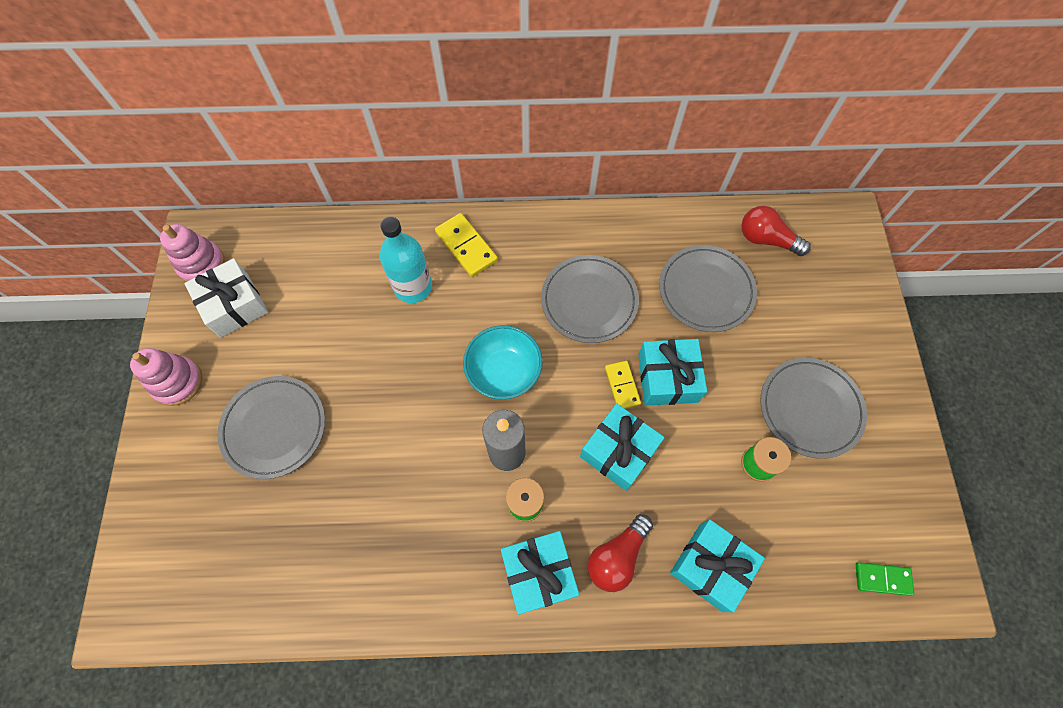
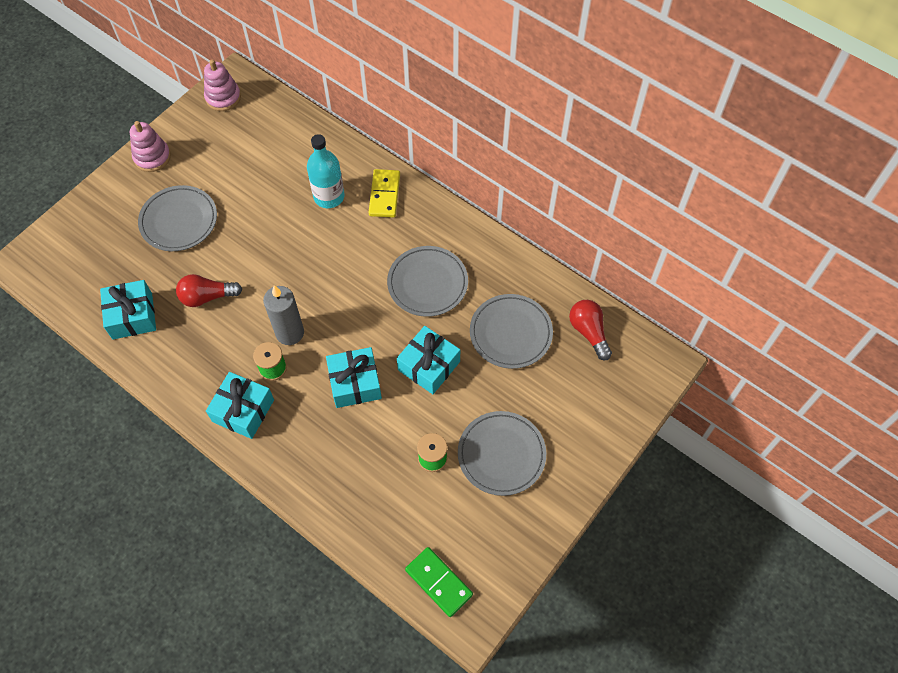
camera: 40 degrees right, 5 degrees down
white gift [185,258,268,338] -> none
turquoise bowl [463,325,543,400] -> none
red light bulb [588,514,653,592] -> red light bulb moved to [176,274,242,307]
yellow domino [605,361,641,409] -> none
turquoise gift [670,520,765,612] -> turquoise gift moved to [100,280,156,340]
green domino [856,562,914,596] -> green domino [405,547,473,617], size x1.51

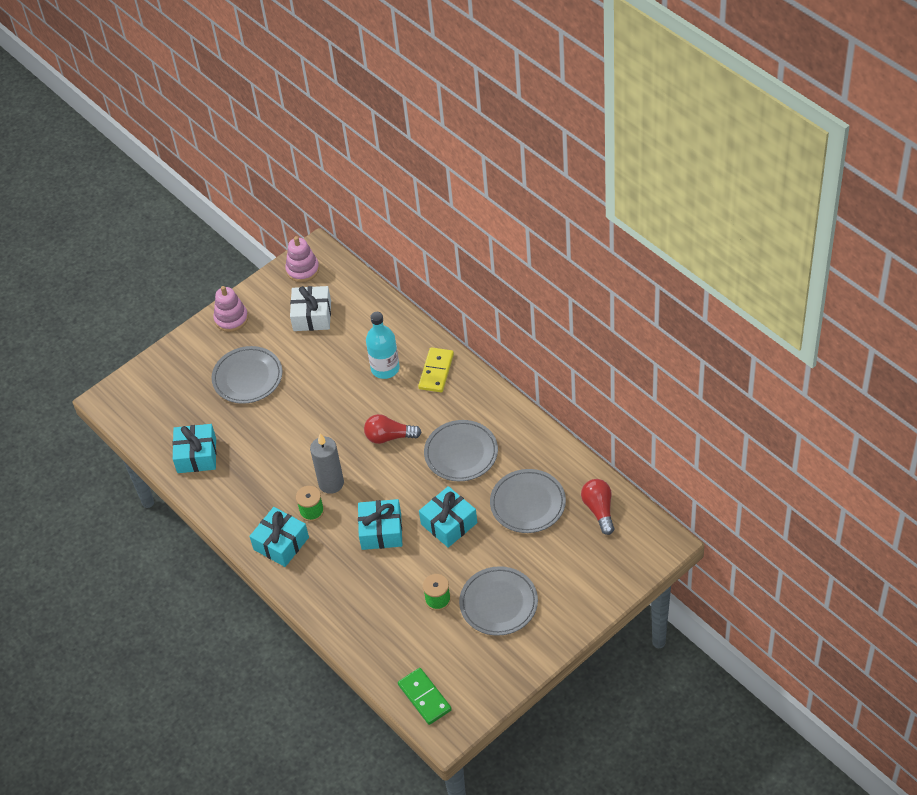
camera: 15 degrees right, 10 degrees down
red light bulb [176,274,242,307] -> red light bulb moved to [364,414,422,444]
none -> white gift [290,286,331,331]

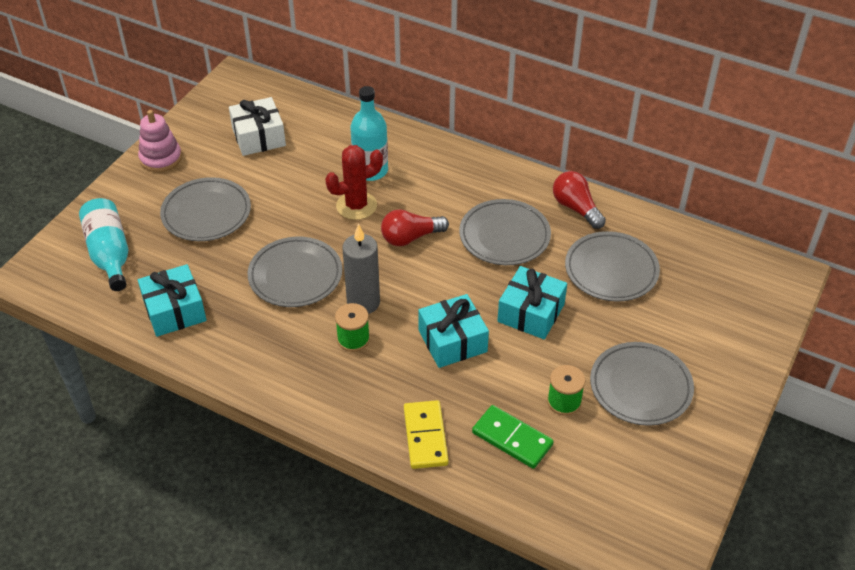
camera: 25 degrees left, 5 degrees down
turquoise gift [249,507,309,567] -> none
pink stacking toy [285,236,319,282] -> none
green domino [398,668,452,725] -> green domino moved to [472,405,554,469]
yellow domino [418,347,454,392] -> yellow domino moved to [404,400,449,469]
red light bulb [581,479,614,535] -> red light bulb moved to [553,171,606,229]
none -> turquoise bottle [79,198,128,291]
none -> grey plate [248,237,342,307]
none -> red cactus [325,145,383,220]

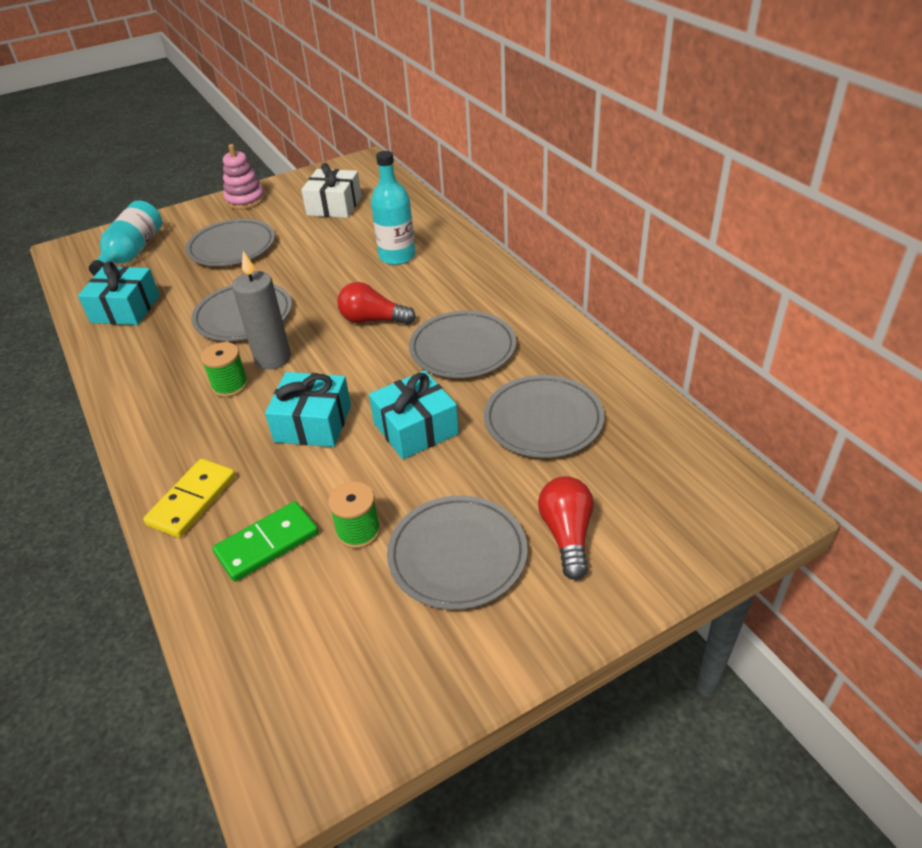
camera: 35 degrees right, 5 degrees down
red cactus [325,145,383,220] -> none
green domino [472,405,554,469] -> green domino turned 75 degrees clockwise [213,501,319,582]
red light bulb [553,171,606,229] -> red light bulb moved to [538,476,594,580]

